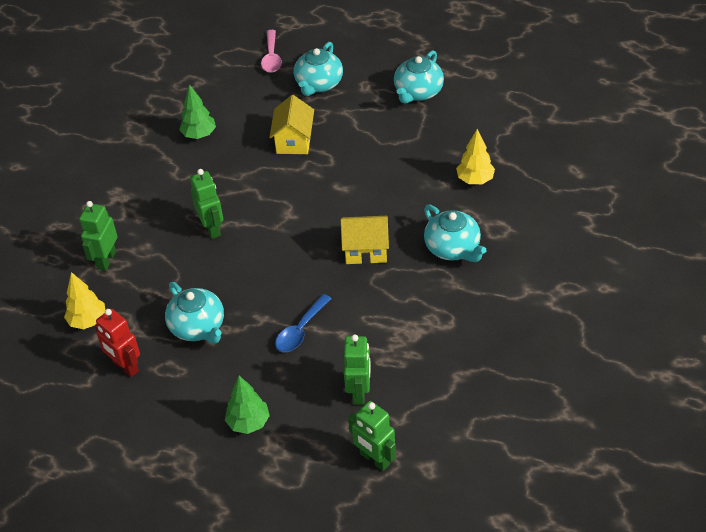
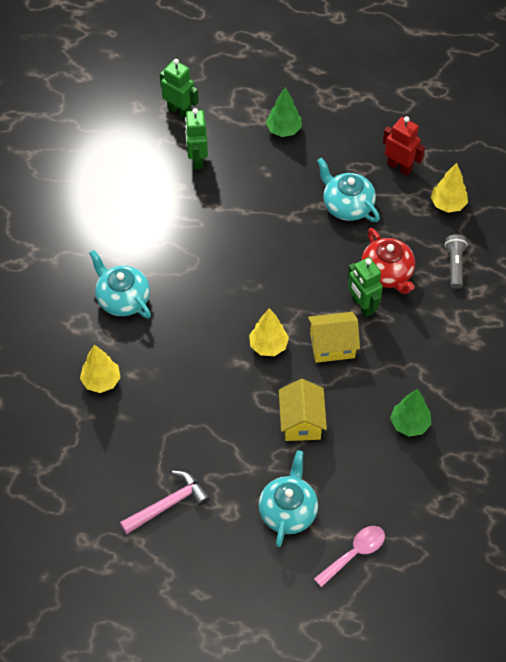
camera: 170 degrees right, 10 degrees up
green robot [79,201,117,271] -> grey flashlight [444,235,468,289]
pink spoon [261,30,282,73] -> pink spoon turned 60 degrees clockwise [314,526,385,587]
blue spoon [275,294,332,352] -> none
yellow house [341,216,389,264] -> yellow house moved to [308,312,360,363]
turquoise teapot [394,50,444,104] -> pink hammer [120,471,210,534]
none -> yellow tree [249,308,289,356]
none -> red teapot [361,228,415,294]

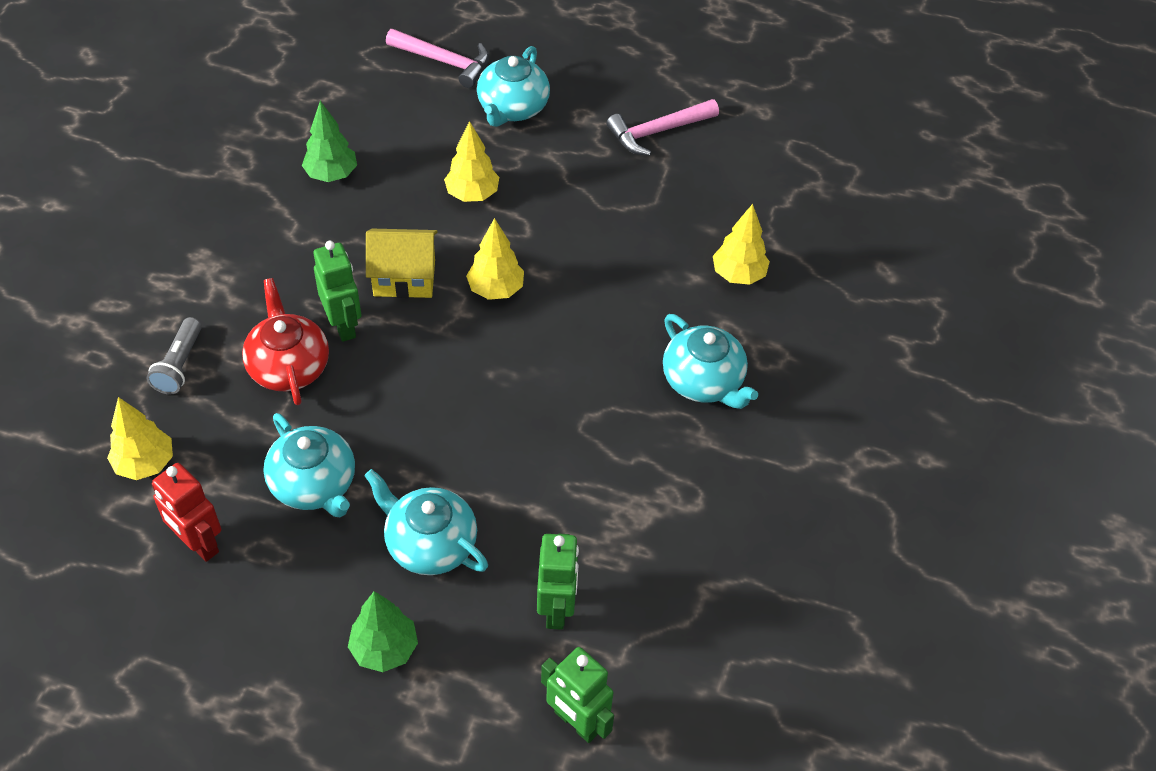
camera: 175 degrees left, 5 degrees down
yellow house [279,379,327,441] -> yellow tree [444,121,499,202]
pink spoon [314,526,385,587] -> pink hammer [386,29,489,88]
none -> turquoise teapot [364,469,488,575]

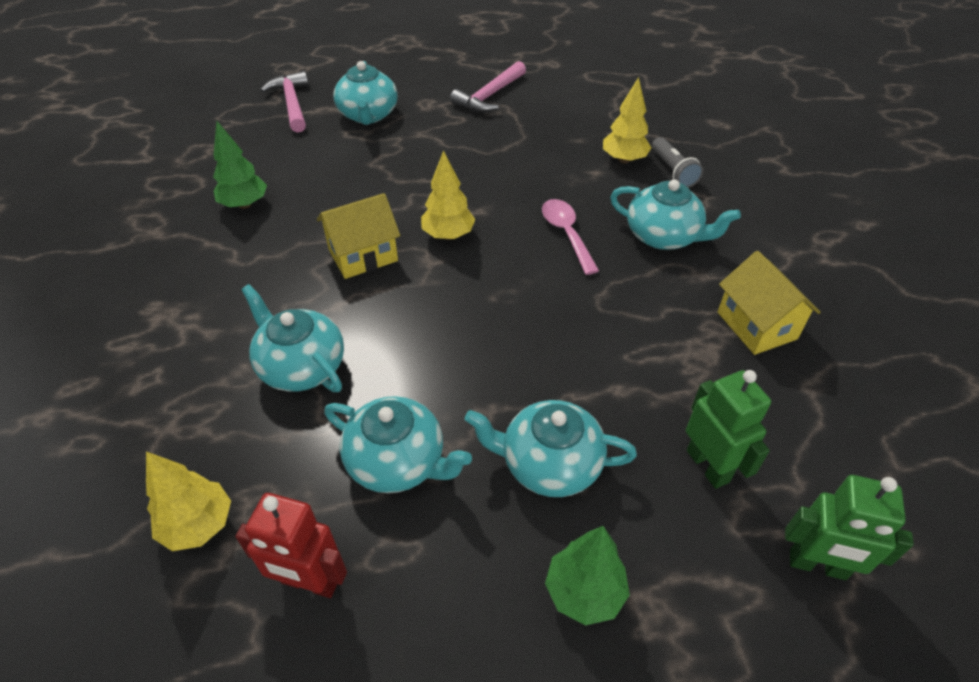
camera: 25 degrees left, 5 degrees down
grey flashlight [147,317,202,394] -> grey flashlight moved to [652,137,703,188]
red teapot [242,278,329,405] -> turquoise teapot [241,284,344,392]
green robot [314,241,361,342] -> none
pink hammer [386,29,489,88] -> pink hammer turned 105 degrees counterclockwise [260,71,308,133]
yellow tree [444,121,499,202] -> none
none -> pink spoon [542,199,599,275]
none -> yellow house [718,251,821,355]

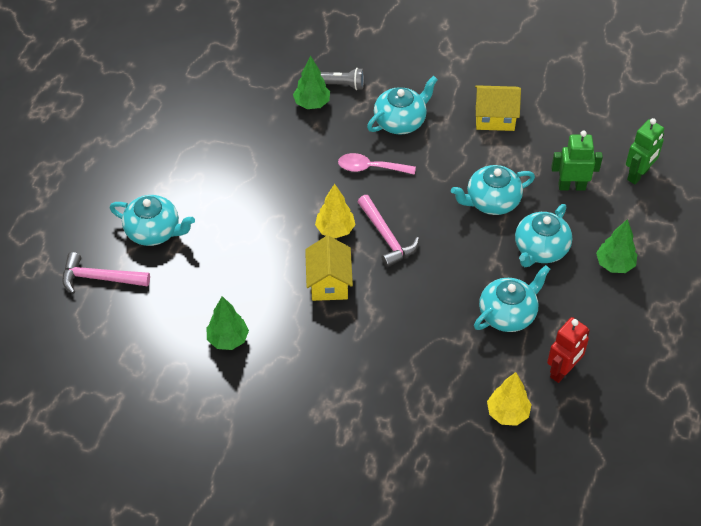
camera: 65 degrees left, 5 degrees up
turquoise teapot [241,284,344,392] -> turquoise teapot moved to [451,165,535,215]
pink hammer [450,61,526,112] -> pink hammer moved to [358,195,419,267]
yellow tree [603,77,651,163] -> green tree [293,55,330,109]

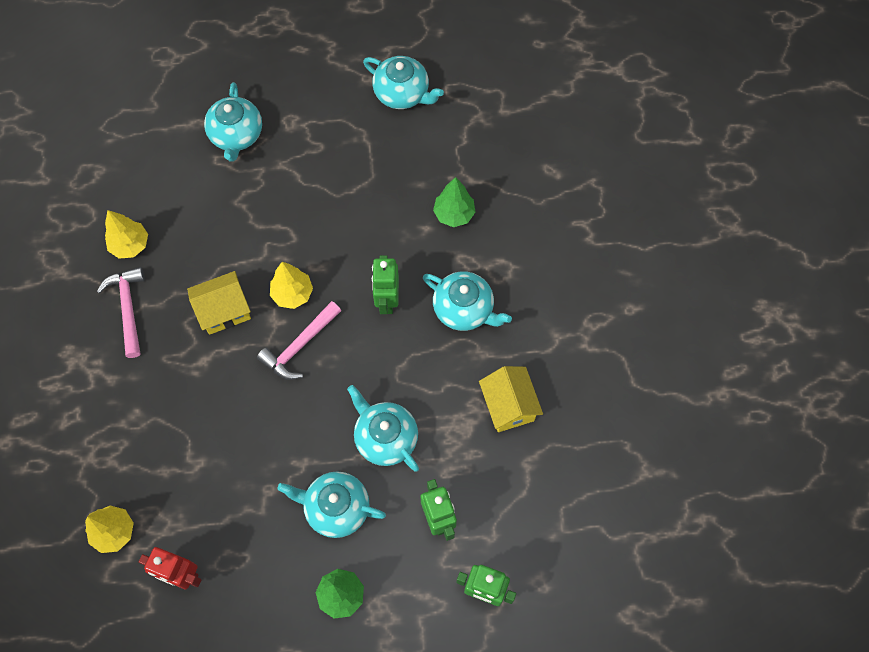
camera: 70 degrees right, 15 degrees up
pink hammer [62,252,150,294] -> pink hammer moved to [97,267,145,358]
green tree [206,296,249,350] -> yellow tree [105,210,148,259]
grey flashlight [321,68,364,90] -> none
pink spoon [338,153,416,175] -> green robot [372,255,399,314]
turquoise teapot [474,265,550,332] -> turquoise teapot moved to [363,56,444,109]

